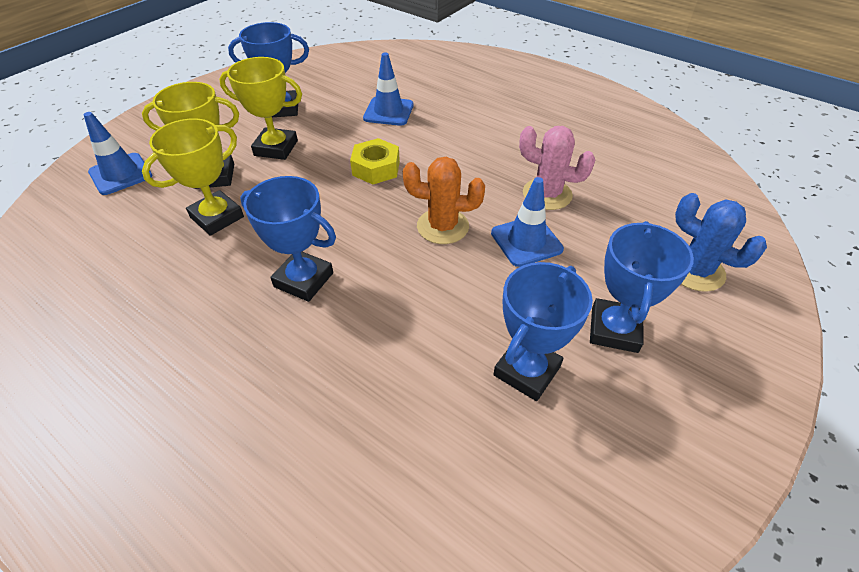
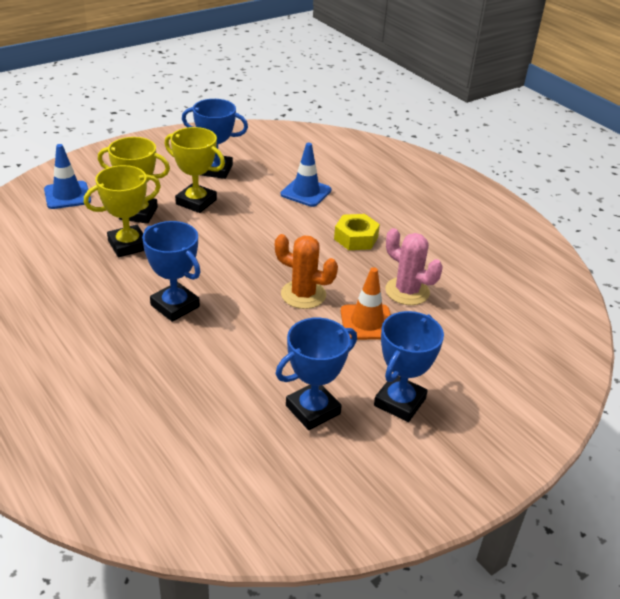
camera: 15 degrees right, 10 degrees down
yellow nut [350,138,400,184] -> yellow nut moved to [334,214,380,250]
blue traffic cone [491,177,564,267] -> orange traffic cone [340,267,391,340]
blue cactus [675,193,767,292] -> none

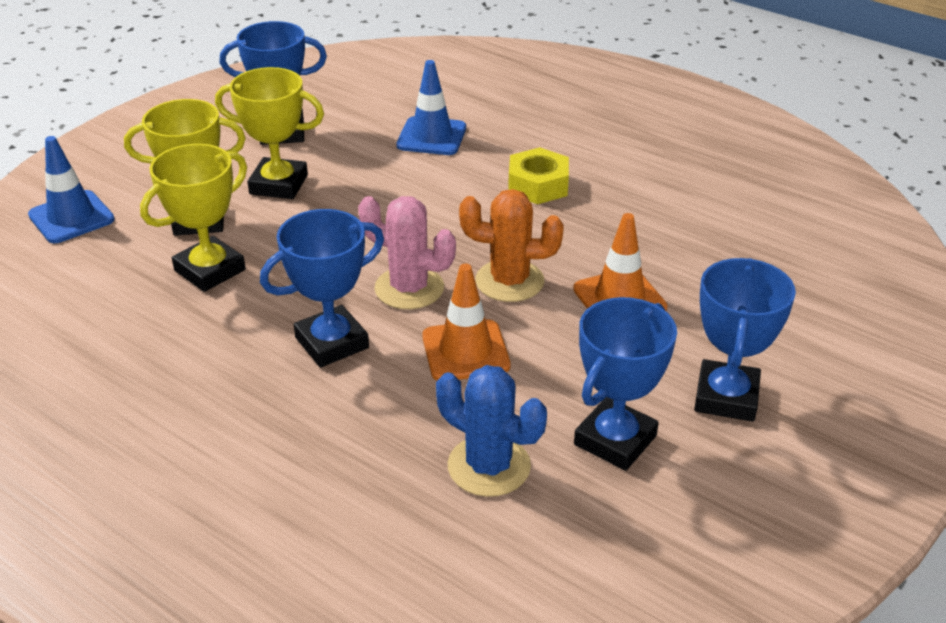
camera: 15 degrees left, 0 degrees up
blue trophy [142,221,201,322] -> blue trophy turned 60 degrees counterclockwise [260,209,384,368]
pink cactus [385,228,443,305] -> pink cactus moved to [358,196,456,309]
none -> orange traffic cone [422,264,511,381]
none -> blue cactus [436,365,547,497]

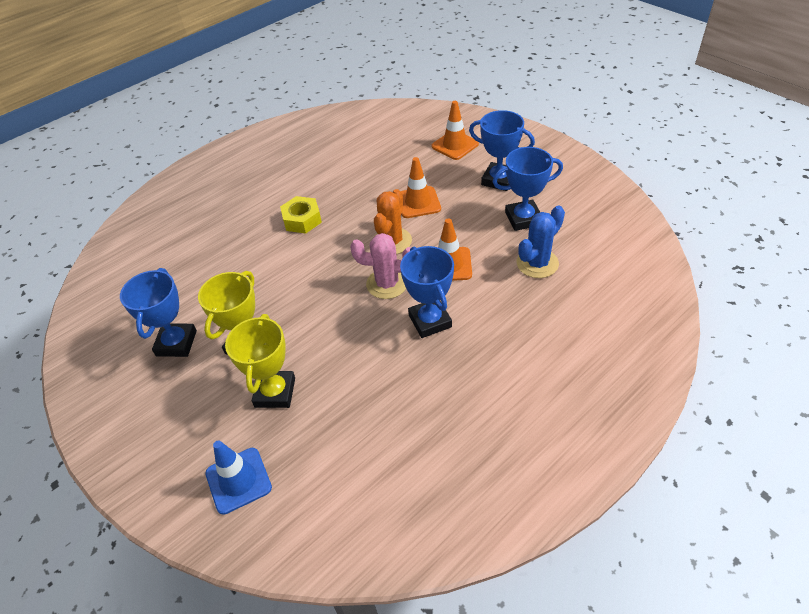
camera: 75 degrees left, 10 degrees up
yellow trophy [140,144,247,292] -> none
pink cactus [358,196,456,309] -> pink cactus turned 60 degrees clockwise [350,233,411,299]
blue traffic cone [396,60,466,155] -> none
blue trophy [574,297,677,471] -> blue trophy turned 60 degrees counterclockwise [493,147,563,231]
none -> orange traffic cone [431,101,479,160]

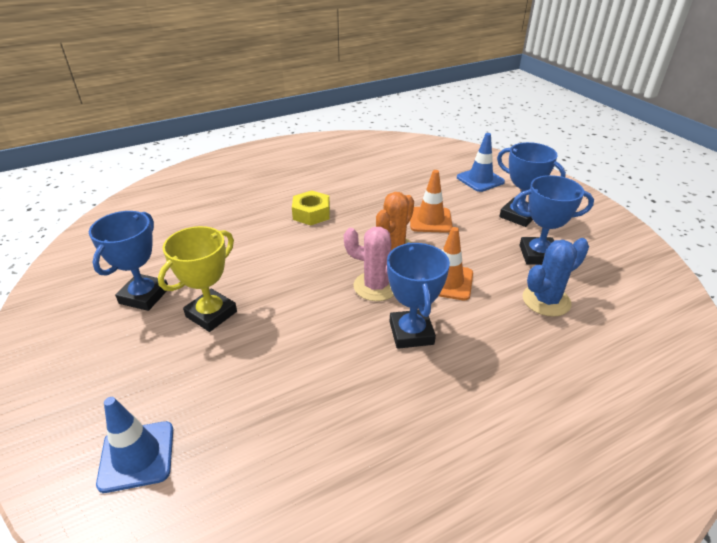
camera: 10 degrees right, 10 degrees down
yellow trophy [225,314,295,408] -> none
orange traffic cone [431,101,479,160] -> blue traffic cone [457,133,505,192]

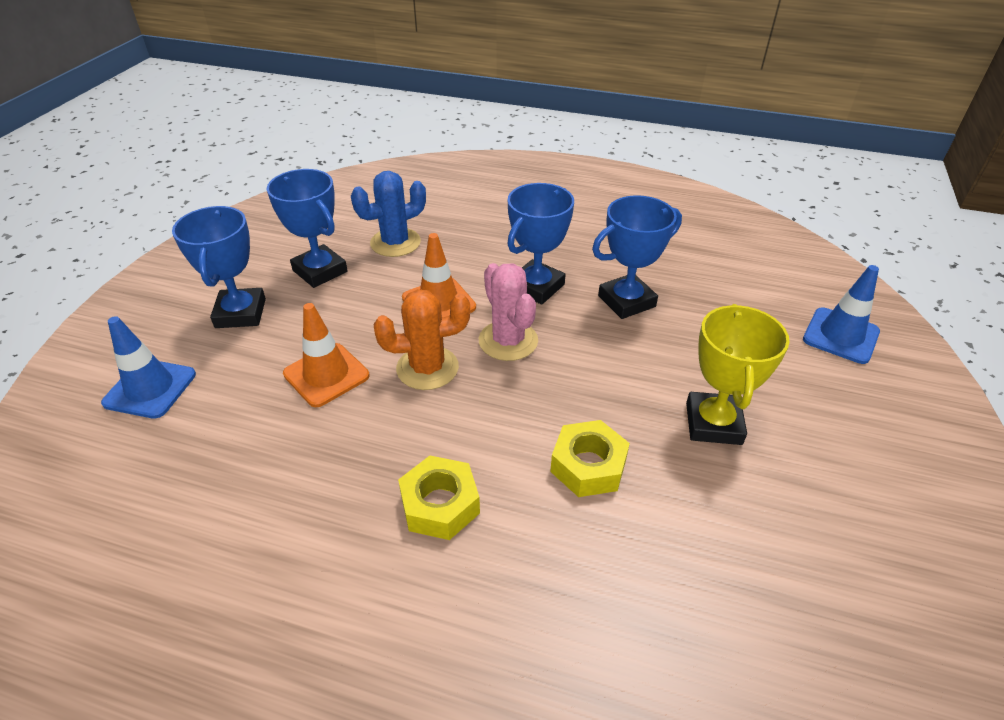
camera: 135 degrees left, 5 degrees up
blue trophy [89,211,168,311] -> blue trophy moved to [592,195,682,319]
yellow trophy [158,226,237,332] -> yellow trophy turned 75 degrees counterclockwise [686,304,789,445]
blue cactus [522,238,589,317] -> blue cactus turned 45 degrees counterclockwise [351,171,426,257]
none -> yellow nut [550,420,630,497]

